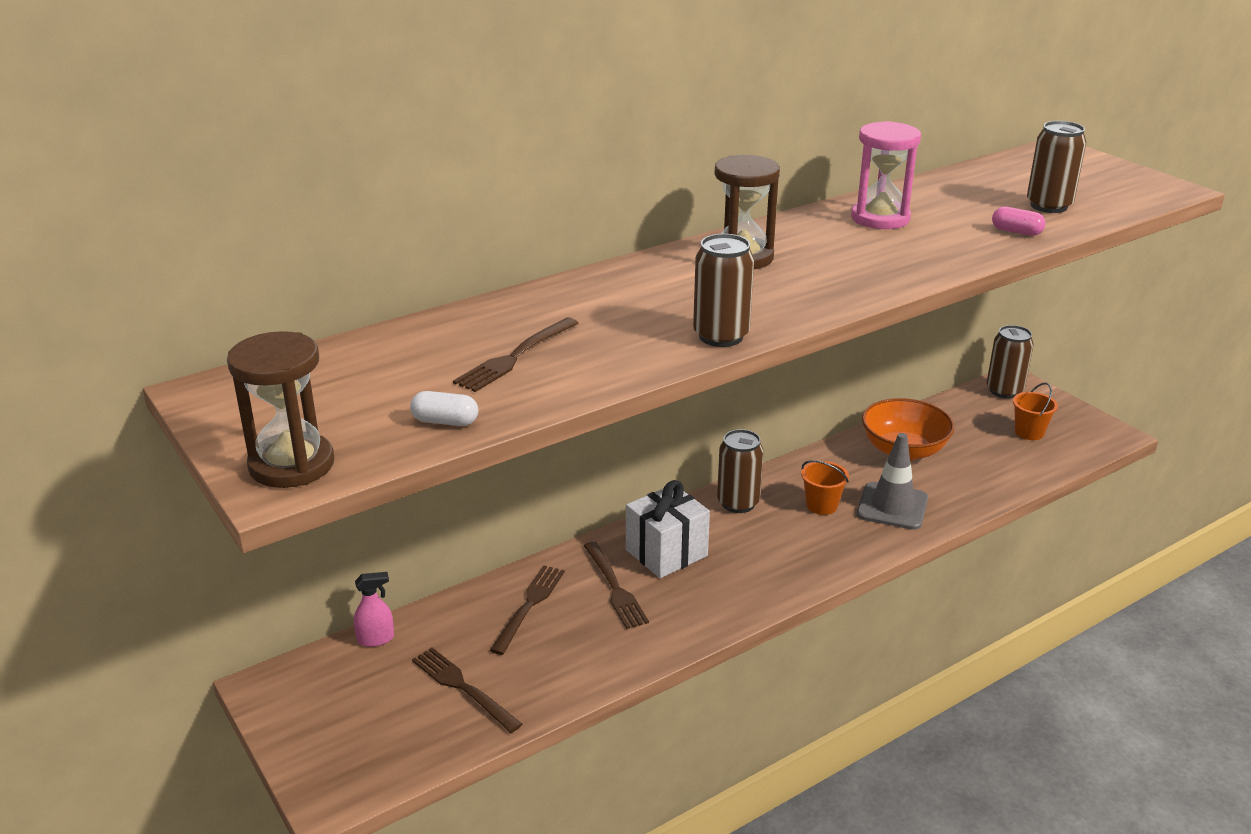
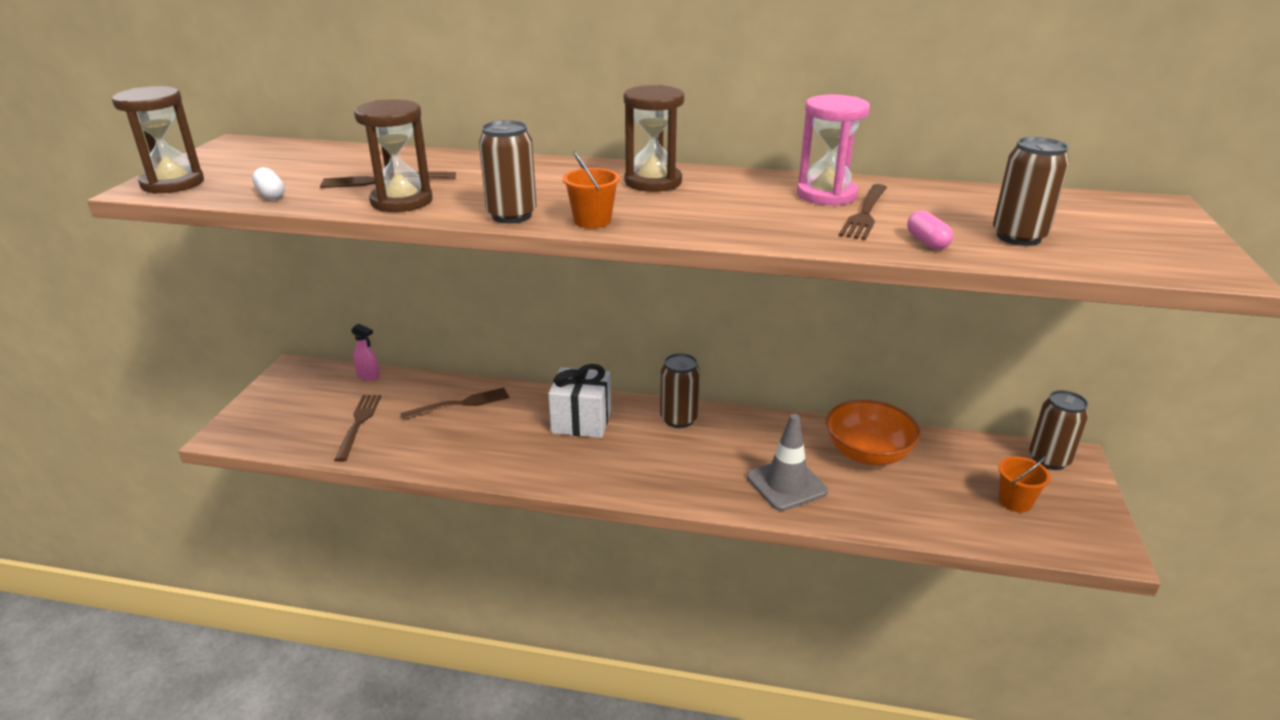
camera: 45 degrees right, 0 degrees up
brown fork [584,542,649,629] -> brown fork moved to [839,184,887,240]
orange bucket [801,460,849,515] -> orange bucket moved to [563,151,620,228]
none -> brown hourglass [354,99,433,212]

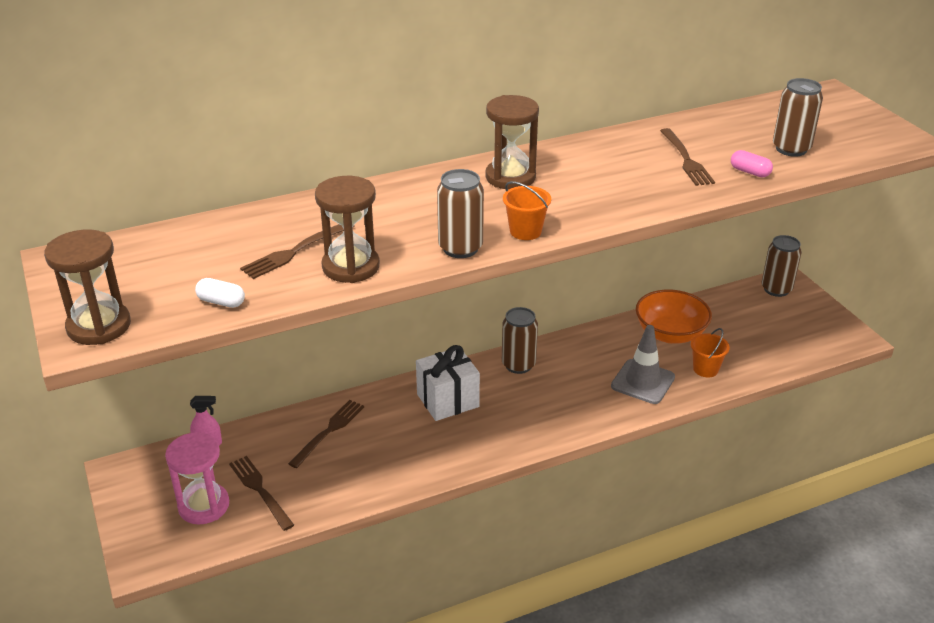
camera: 35 degrees left, 5 degrees up
pink hourglass [797,95,870,206] -> pink hourglass moved to [165,432,229,525]
orange bucket [998,456,1051,513] -> orange bucket moved to [690,328,730,377]

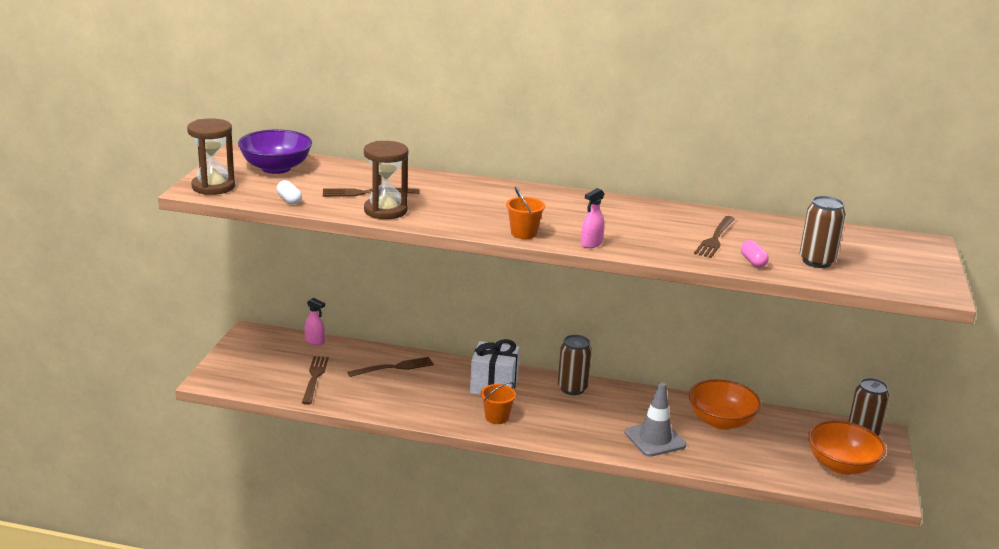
camera: 35 degrees right, 10 degrees down
pink hourglass [165,432,229,525] -> none
brown can [437,169,484,258] -> none
brown hourglass [485,95,539,189] -> none
orange bucket [690,328,730,377] -> orange bucket moved to [481,382,516,424]
none -> purple bowl [238,129,312,174]
none -> pink spray bottle [581,188,605,248]
none -> orange bowl [808,420,886,475]

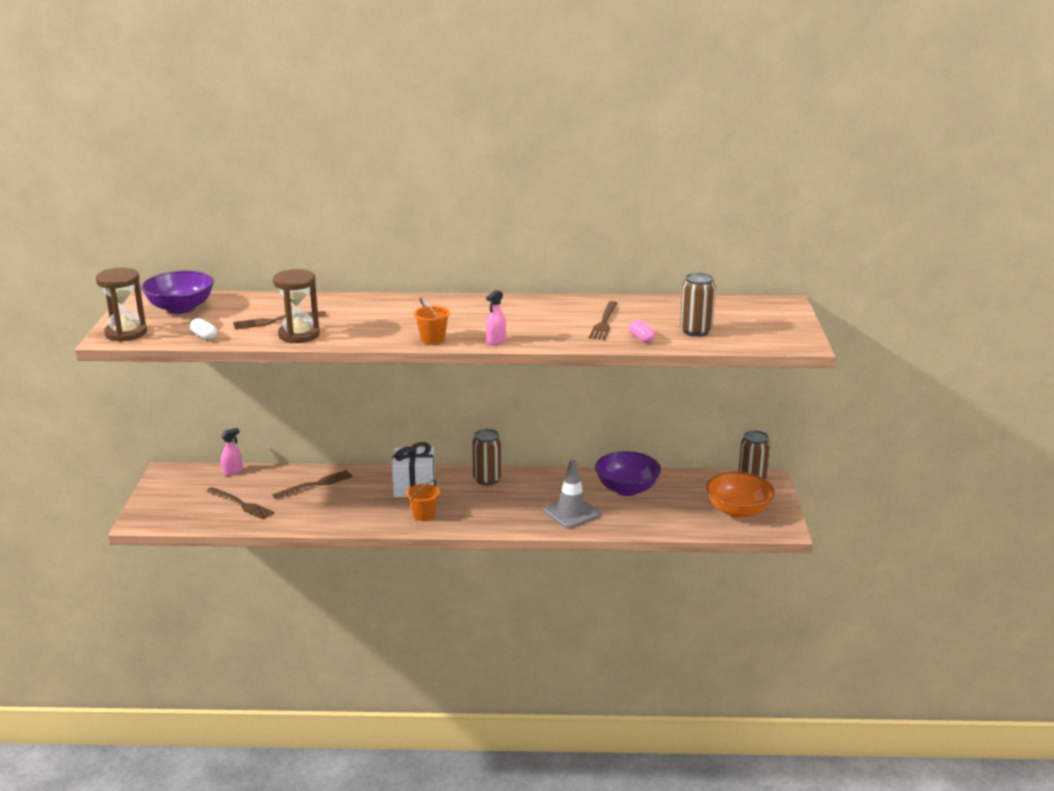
camera: 10 degrees left, 0 degrees up
brown fork [302,356,329,405] -> brown fork turned 135 degrees clockwise [206,487,274,520]
pink spray bottle [304,298,325,345] -> pink spray bottle turned 60 degrees counterclockwise [221,428,243,476]
orange bowl [689,379,761,430] -> purple bowl [595,451,661,496]

